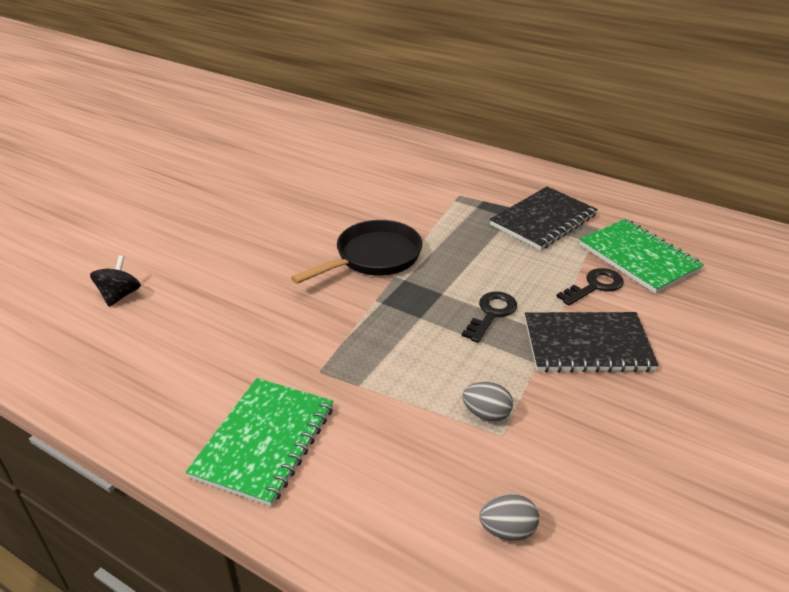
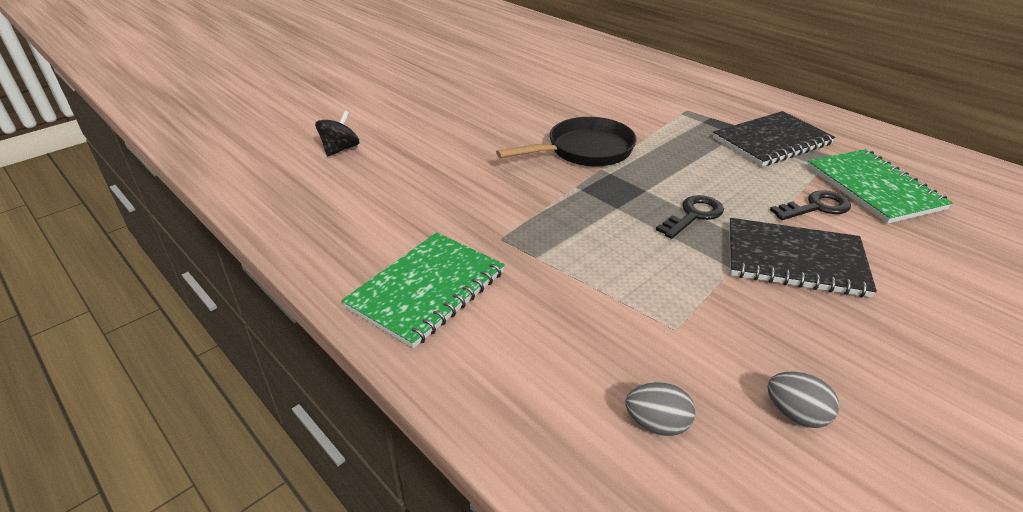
camera: 15 degrees right, 0 degrees up
grey egg [462,382,513,422] -> grey egg moved to [767,372,839,428]

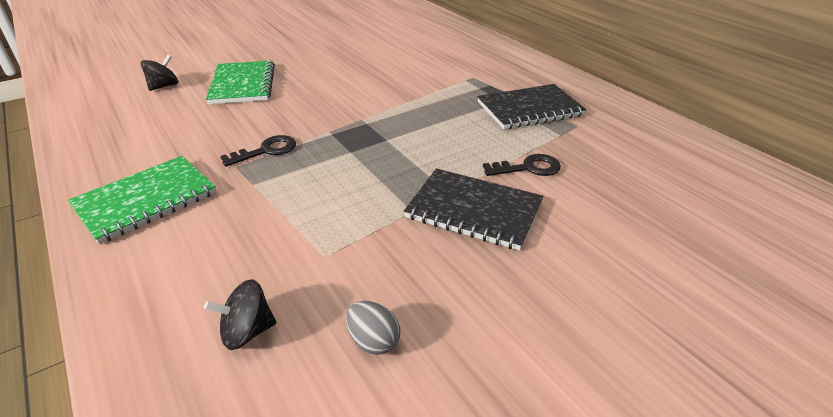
camera: 10 degrees right, 0 degrees up
black pan [496,117,637,167] -> none
grey egg [625,382,695,436] -> black spinning top [204,280,276,350]
black key [656,195,724,239] -> black key moved to [220,135,296,167]
green notebook [807,149,953,224] -> green notebook moved to [206,61,275,104]

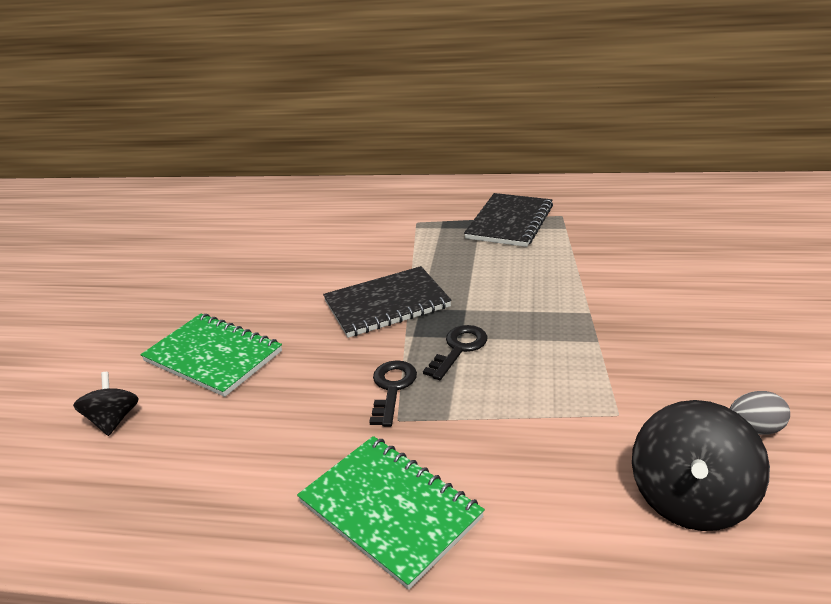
camera: 45 degrees left, 5 degrees down
green notebook [68,156,216,244] -> green notebook turned 45 degrees counterclockwise [297,436,485,590]
black spinning top [204,280,276,350] -> black spinning top [632,400,770,531], size x1.69
black notebook [404,168,543,251] -> black notebook moved to [323,266,452,338]
black key [483,154,561,176] -> black key moved to [423,325,488,380]

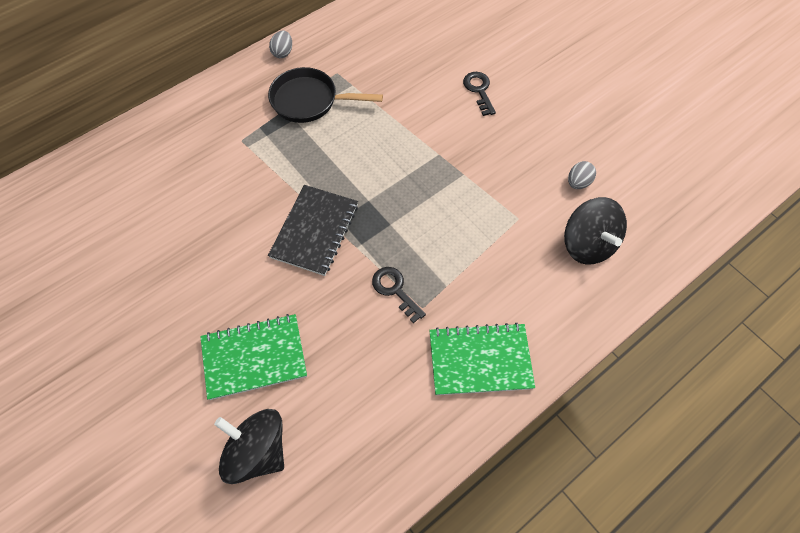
camera: 50 degrees left, 30 degrees up
black spinning top [73,372,139,436] -> black spinning top [214,409,284,484], size x1.69
black key [423,325,488,380] -> black key moved to [463,72,496,116]
black notebook [464,193,553,247] -> black pan [268,67,383,123]
none -> grey egg [269,31,292,58]

